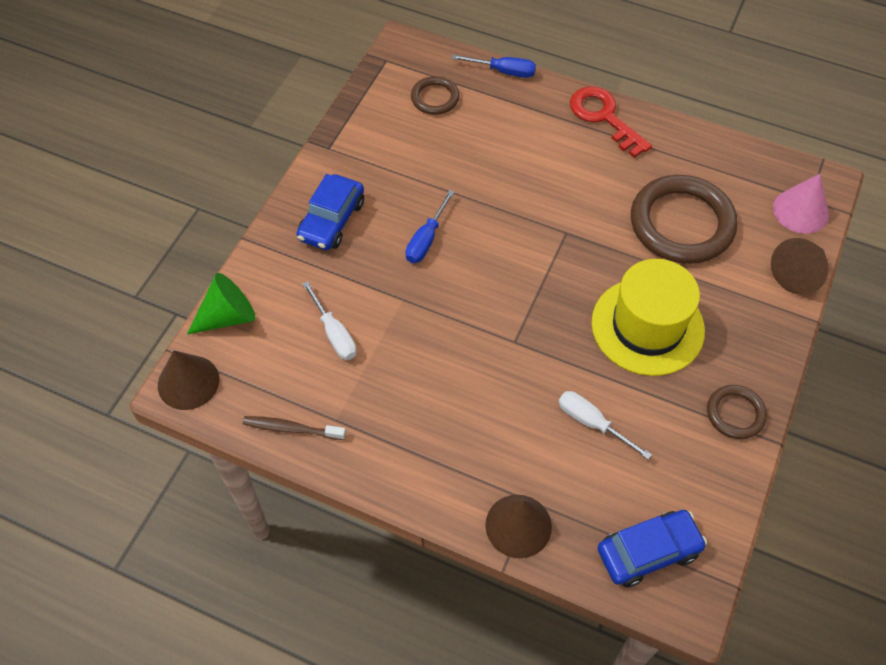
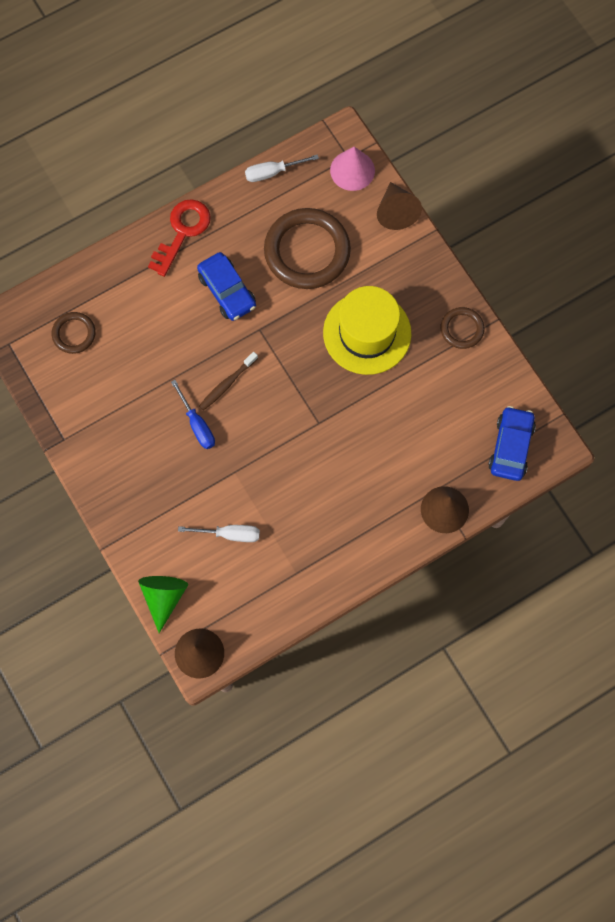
camera: 55 degrees left, 15 degrees up
brown toothbrush [243,416,346,440] -> brown toothbrush moved to [199,352,258,411]
blue car [297,174,364,250] -> blue car moved to [197,252,256,321]
blue screwdriver [451,55,536,78] -> none
white screwdriver [559,391,652,460] -> white screwdriver moved to [245,154,319,182]
red key [570,86,652,158] -> red key turned 120 degrees clockwise [148,199,211,277]

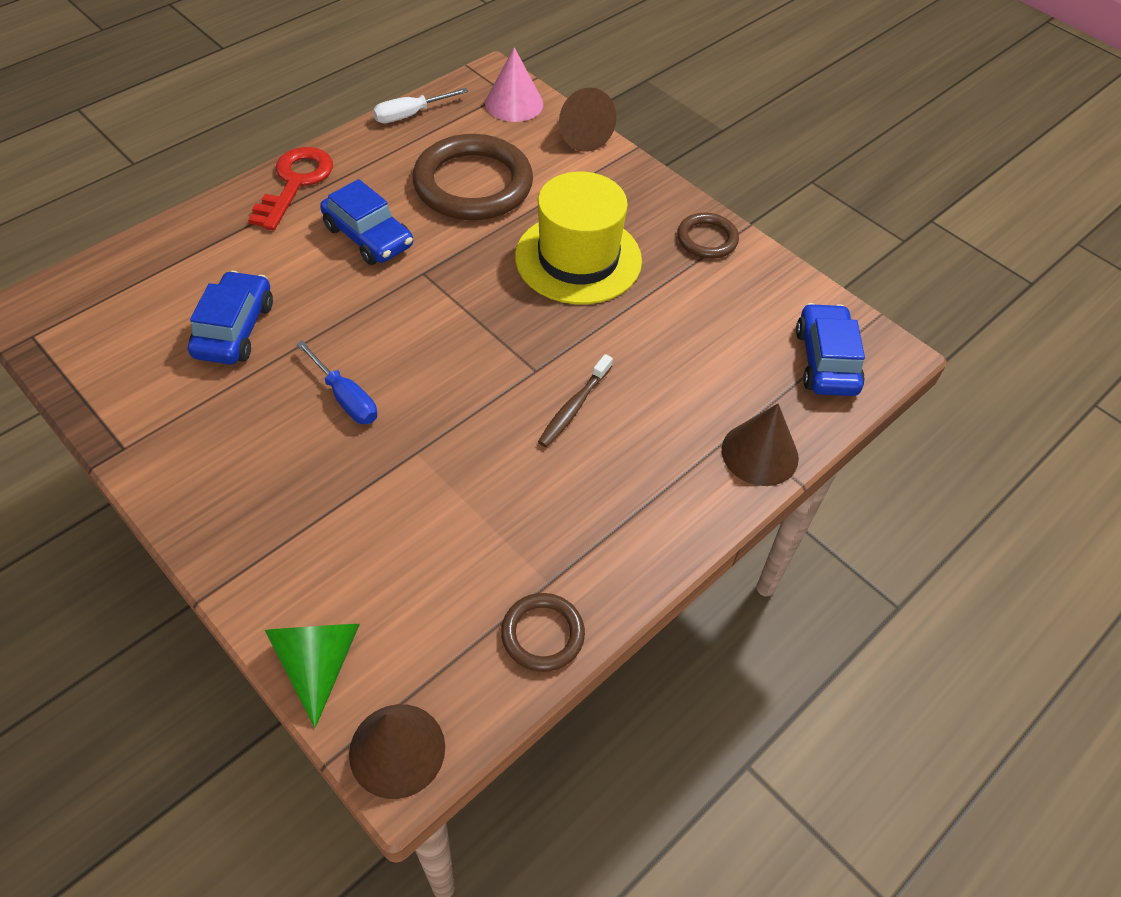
camera: 15 degrees left, 20 degrees down
brown ring [52,312,96,354] -> brown ring moved to [501,593,585,672]
white screwdriver [178,525,260,542] -> none
brown toothbrush [199,352,258,411] -> brown toothbrush moved to [538,354,613,447]
none -> blue car [188,271,273,364]

